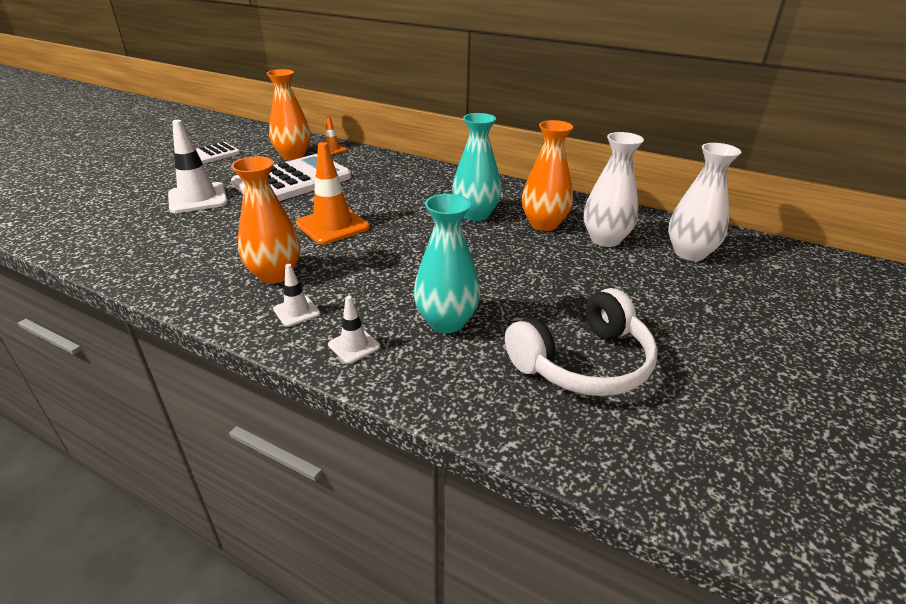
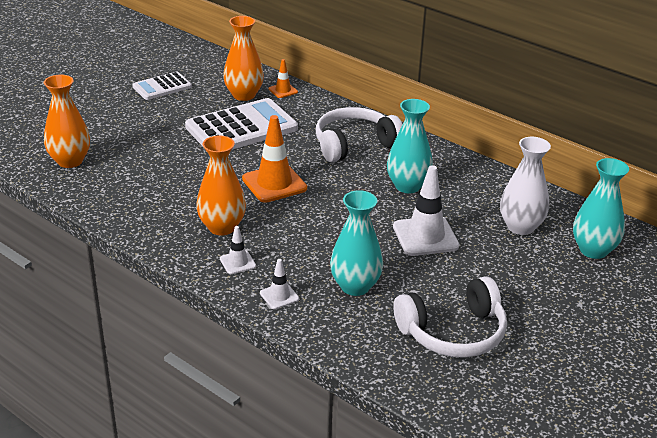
camera: 10 degrees right, 0 degrees up
white traffic cone [168,120,228,213] -> white traffic cone moved to [393,165,459,256]
orange vase [522,120,573,231] -> orange vase moved to [44,74,90,168]
white vase [668,143,741,261] -> turquoise vase [573,158,629,259]
none -> white headphones [316,107,403,163]

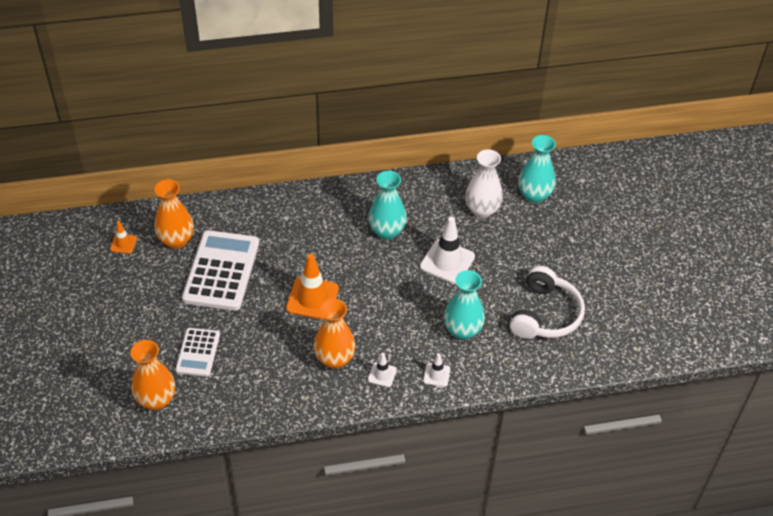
camera: 50 degrees left, 15 degrees up
white calculator [132,72,192,100] -> white calculator moved to [175,328,220,377]
orange traffic cone [268,59,298,98] -> orange traffic cone moved to [110,221,137,254]
white headphones [316,107,403,163] -> none

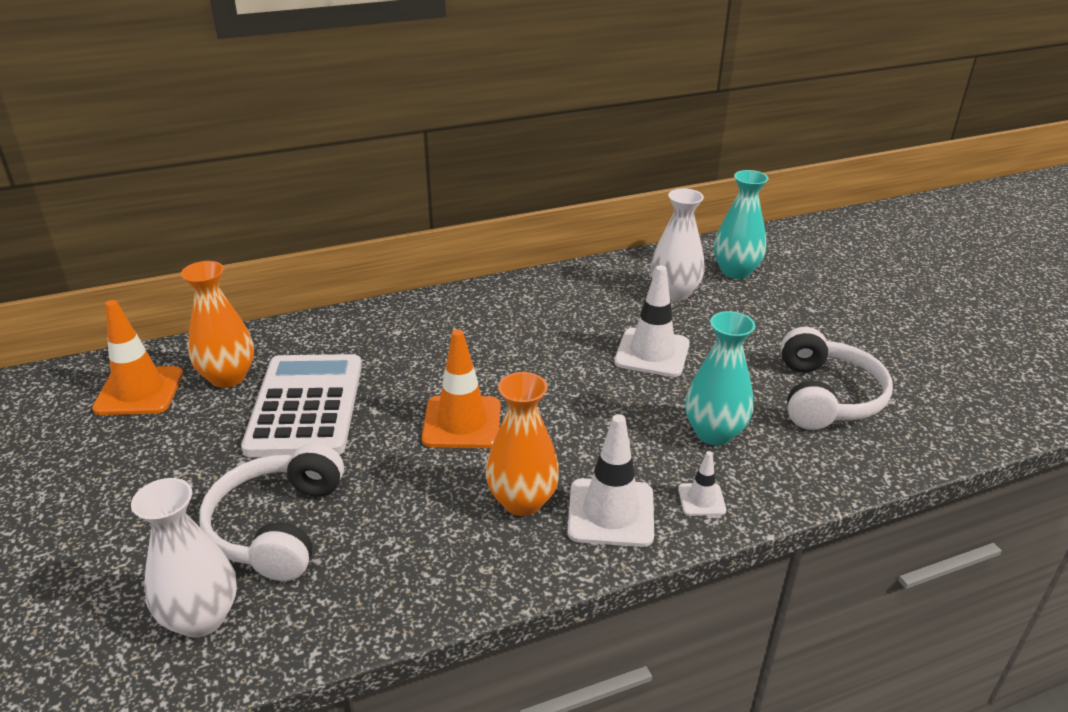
camera: 10 degrees left, 15 degrees down
orange traffic cone [110,221,137,254] -> orange traffic cone [92,300,183,415], size x1.94
orange vase [130,340,175,410] -> white vase [131,478,237,638]
white calculator [175,328,220,377] -> white headphones [199,443,344,581]
turquoise vase [368,171,407,240] -> none
white traffic cone [368,353,397,387] -> white traffic cone [567,414,654,547], size x1.94

